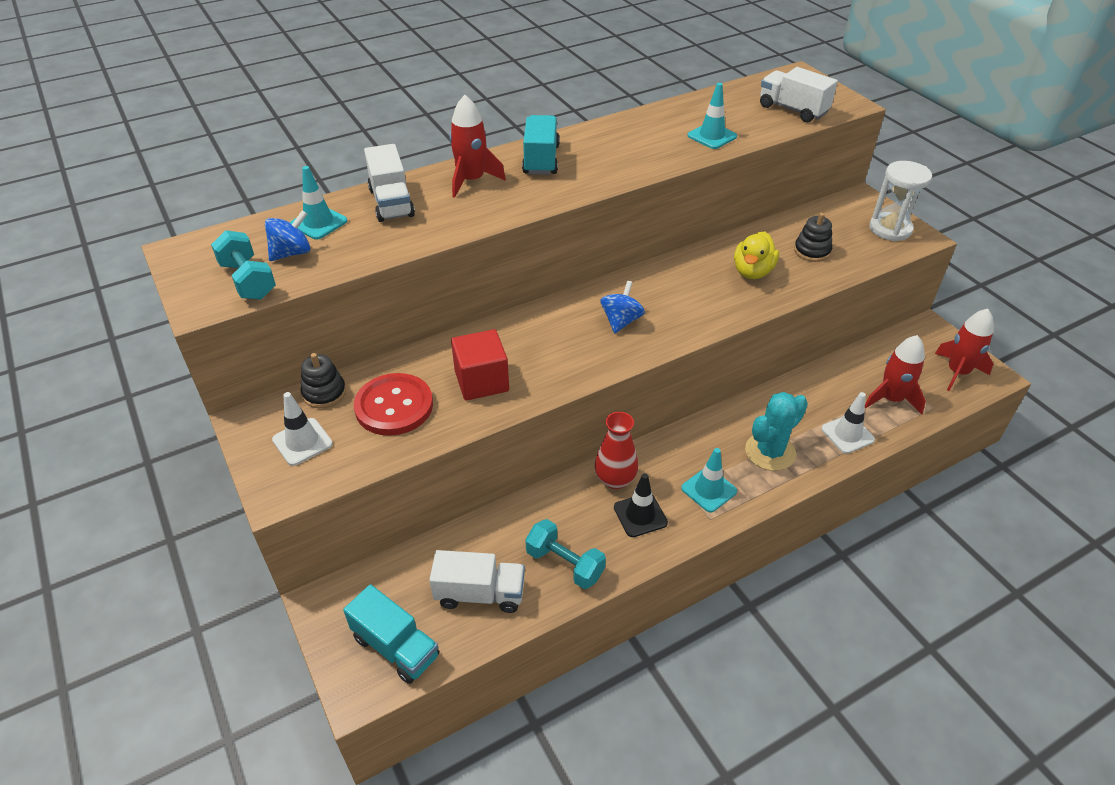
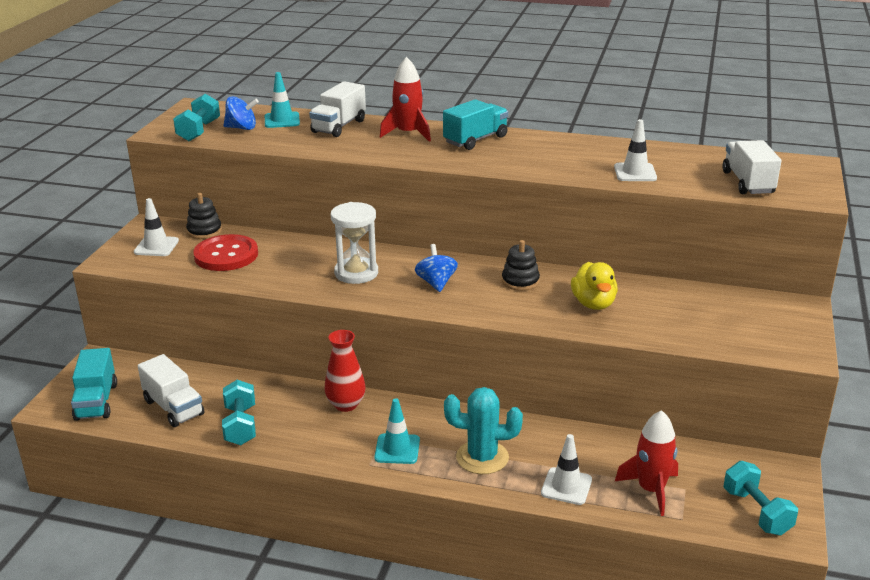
camera: 45 degrees right, 15 degrees down
red cube [451,329,509,401] -> none
blue spinning top [600,281,645,333] -> blue spinning top turned 75 degrees counterclockwise [415,244,458,292]
black traffic cone [614,473,668,537] -> none
turquoise traffic cone [687,83,737,149] -> white traffic cone [614,119,657,181]
yellow duck [734,231,779,279] -> yellow duck turned 75 degrees counterclockwise [571,262,618,310]
black stacking toy [794,213,832,262] -> black stacking toy moved to [502,240,540,291]
white hourglass [869,161,932,241] -> white hourglass moved to [331,202,378,284]
red rocket [935,309,994,391] -> turquoise dumbbell [723,461,798,535]

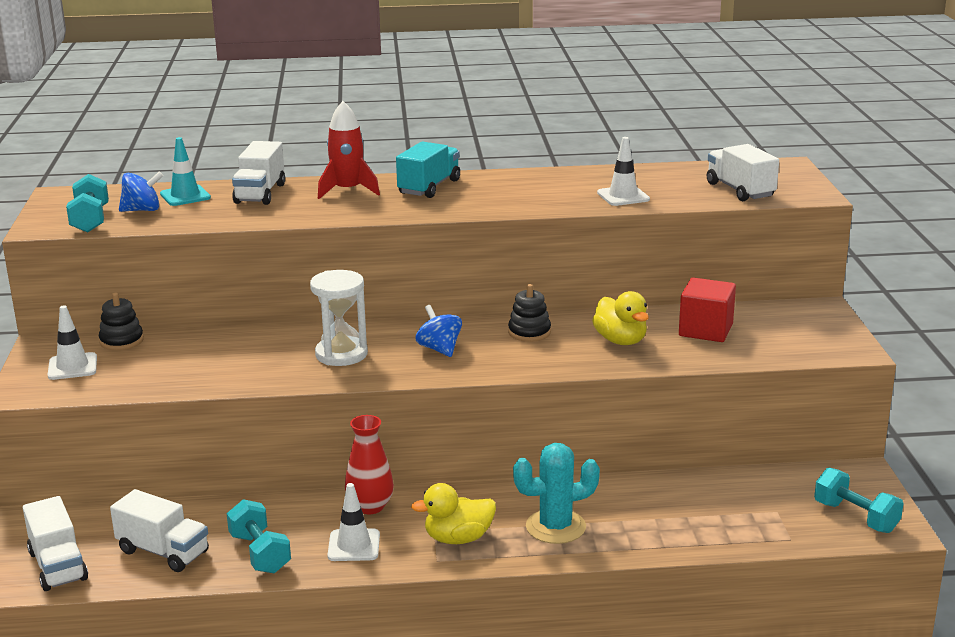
camera: 20 degrees left, 5 degrees down
turquoise truck [71,348,117,421] -> white truck [23,496,88,591]
red button [193,234,258,271] -> none
turquoise traffic cone [374,398,420,464] -> yellow duck [411,483,496,544]
white traffic cone [541,434,592,505] -> white traffic cone moved to [327,483,380,561]
red rocket [615,410,678,516] -> none
none -> red cube [679,278,736,342]

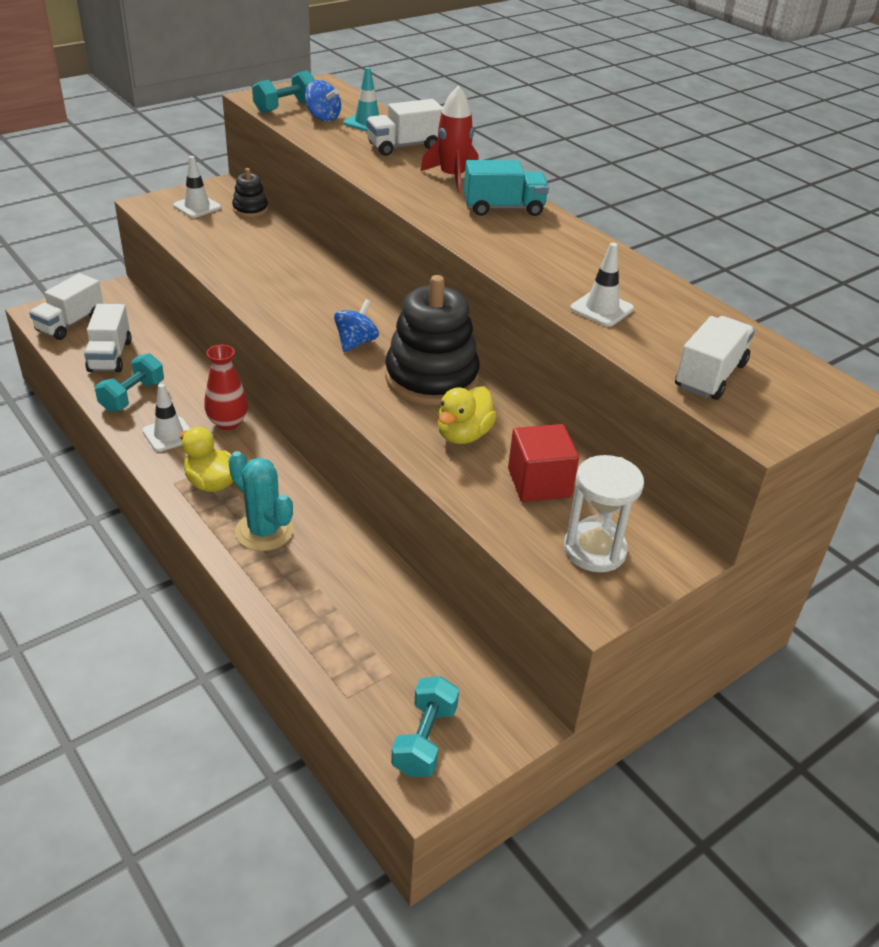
camera: 55 degrees right, 15 degrees up
white hourglass [310,270,368,366] -> white hourglass moved to [564,455,644,572]
black stacking toy [508,284,551,342] -> black stacking toy [385,275,480,405], size x2.12

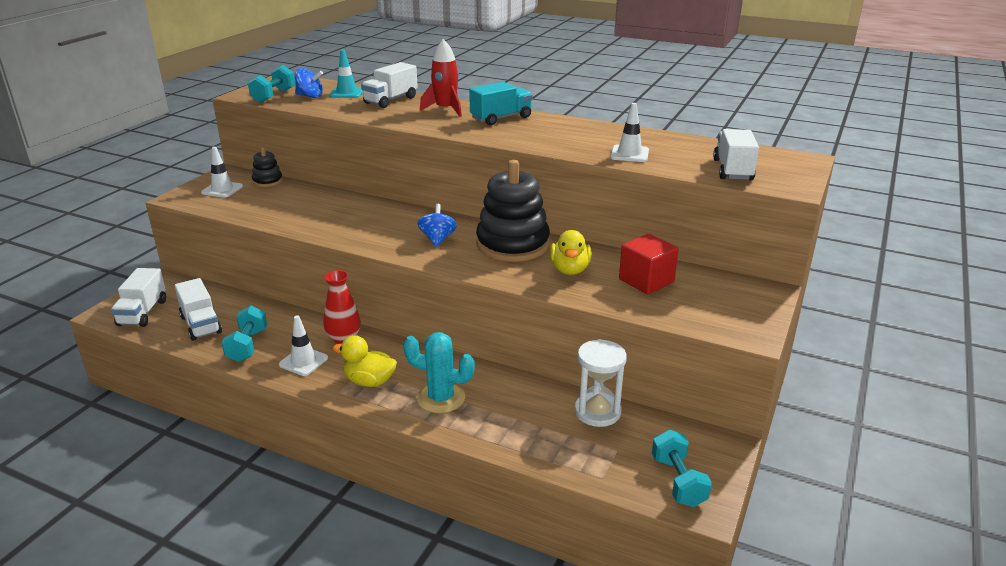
camera: 25 degrees left, 10 degrees down
white hourglass [564,455,644,572] -> white hourglass moved to [575,339,627,427]

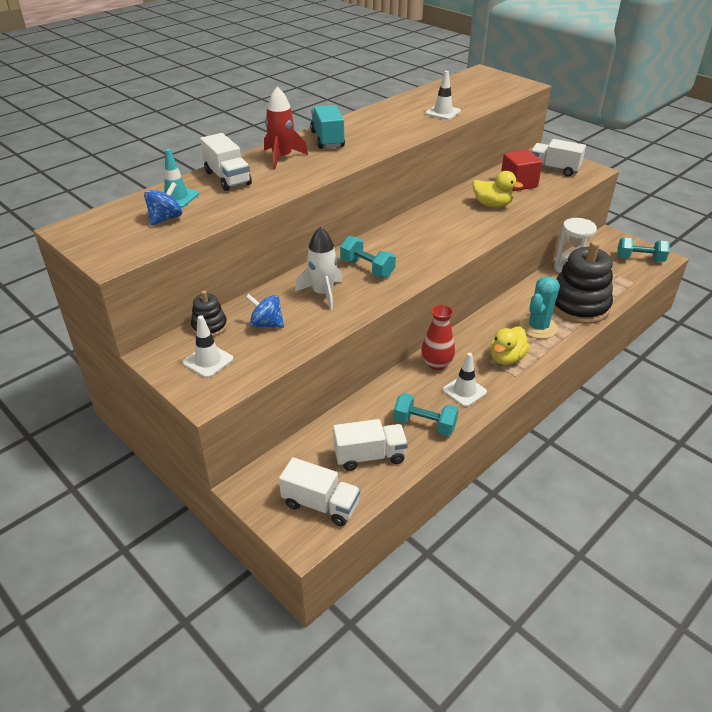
camera: 70 degrees left, 10 degrees up
turquoise dumbbell [248,65,295,103] -> turquoise dumbbell moved to [340,236,396,278]
blue spinning top [418,204,457,247] -> blue spinning top moved to [245,294,284,328]
black stacking toy [476,160,550,262] -> black stacking toy moved to [553,241,613,324]
white truck [713,129,759,180] -> white truck moved to [531,139,586,177]
none -> white rocket [295,227,342,310]

